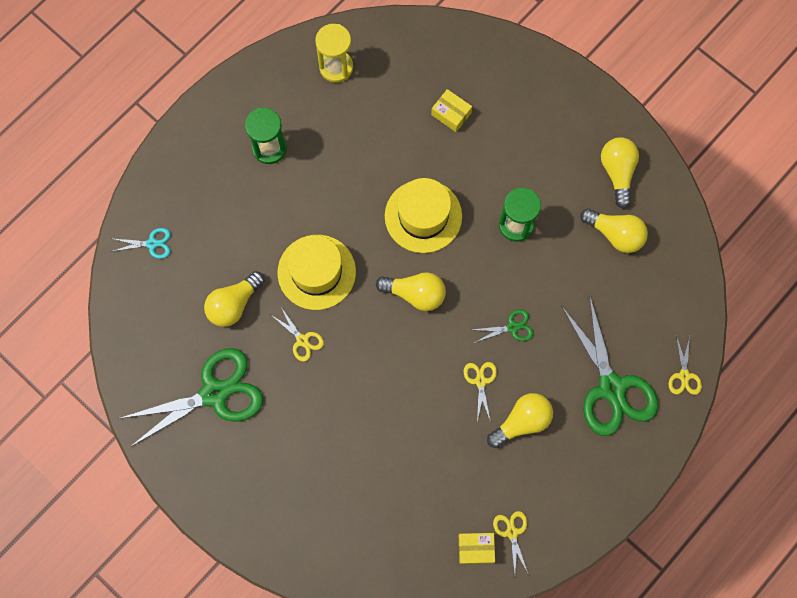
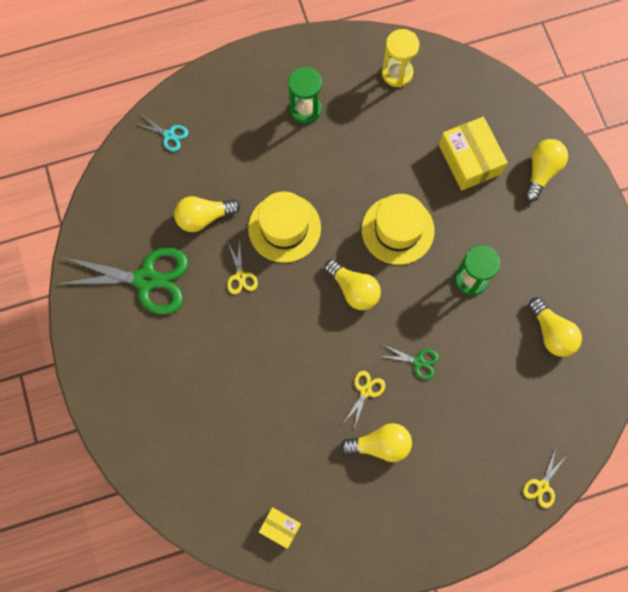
camera: 30 degrees right, 0 degrees up
yellow box [431,89,472,132] -> yellow box [439,117,508,191], size x1.83
yellow scissors [493,511,528,574] -> none
green scissors [561,295,658,436] -> none
yellow light bulb [601,137,639,209] -> yellow light bulb moved to [525,139,568,202]

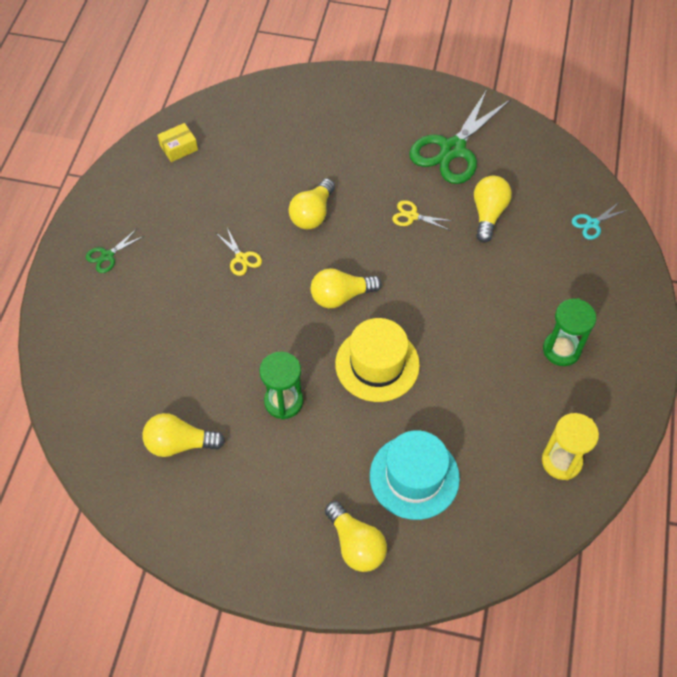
camera: 120 degrees right, 15 degrees down
yellow hat [248,191,321,263] -> none
yellow light bulb [341,423,412,462] -> yellow light bulb moved to [289,178,335,229]
green scissors [379,345,439,380] -> green scissors moved to [86,229,144,273]
yellow box [439,117,508,191] -> turquoise hat [370,430,460,520]
yellow scissors [523,448,567,508] -> none

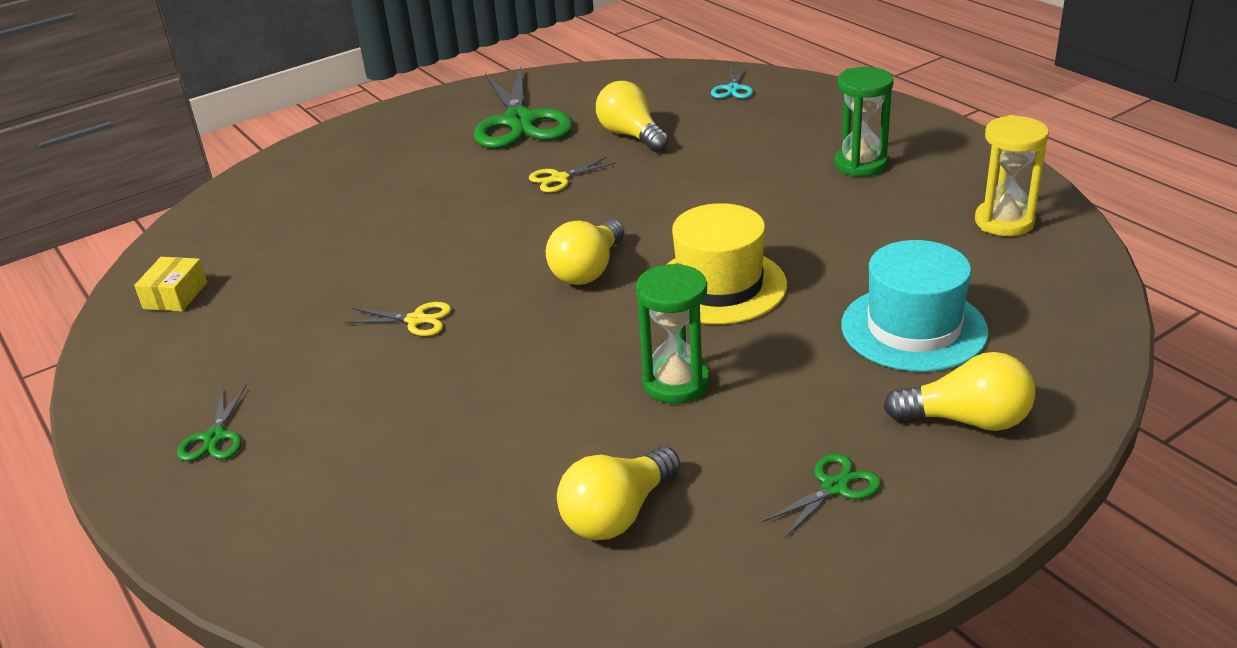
camera: 45 degrees left, 25 degrees down
yellow light bulb [289,178,335,229] -> none
none -> green scissors [763,453,881,539]

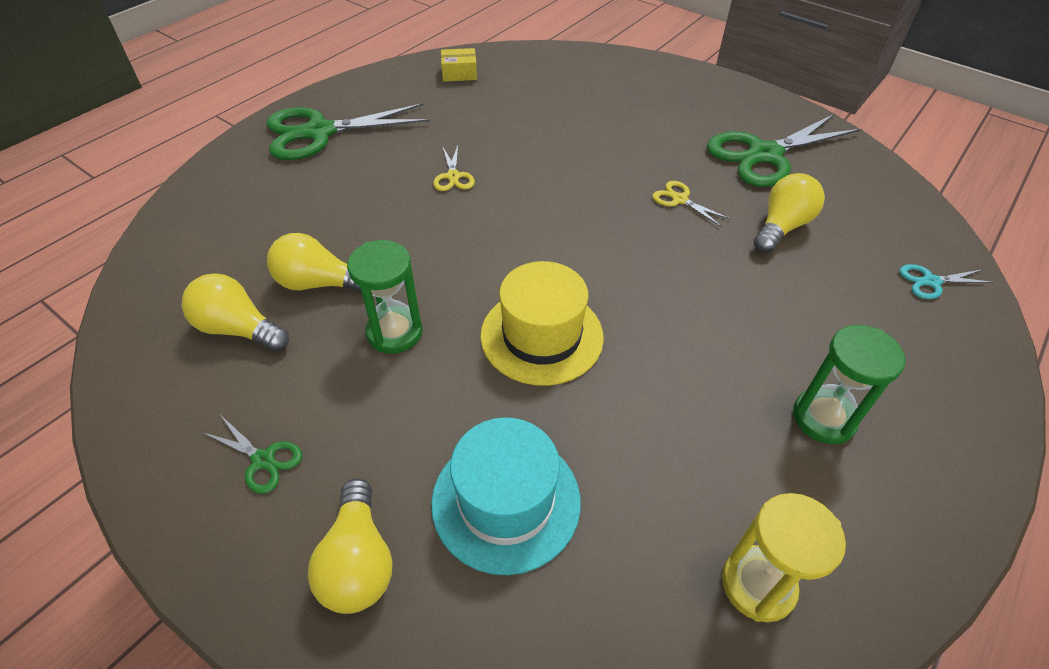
camera: 70 degrees right, 15 degrees up
green scissors [177,385,246,461] -> green scissors [267,103,430,160], size x2.27
yellow light bulb [546,219,625,285] -> yellow light bulb moved to [267,233,361,291]

